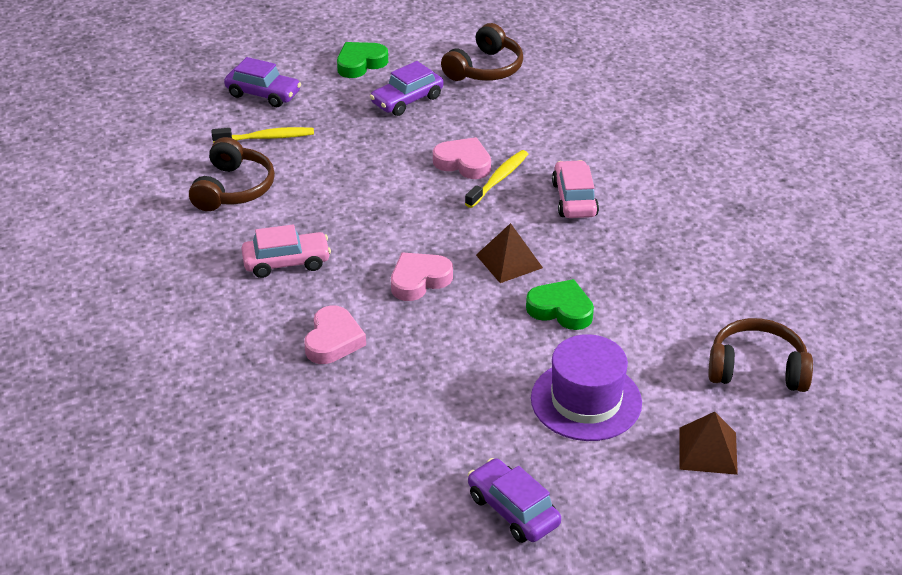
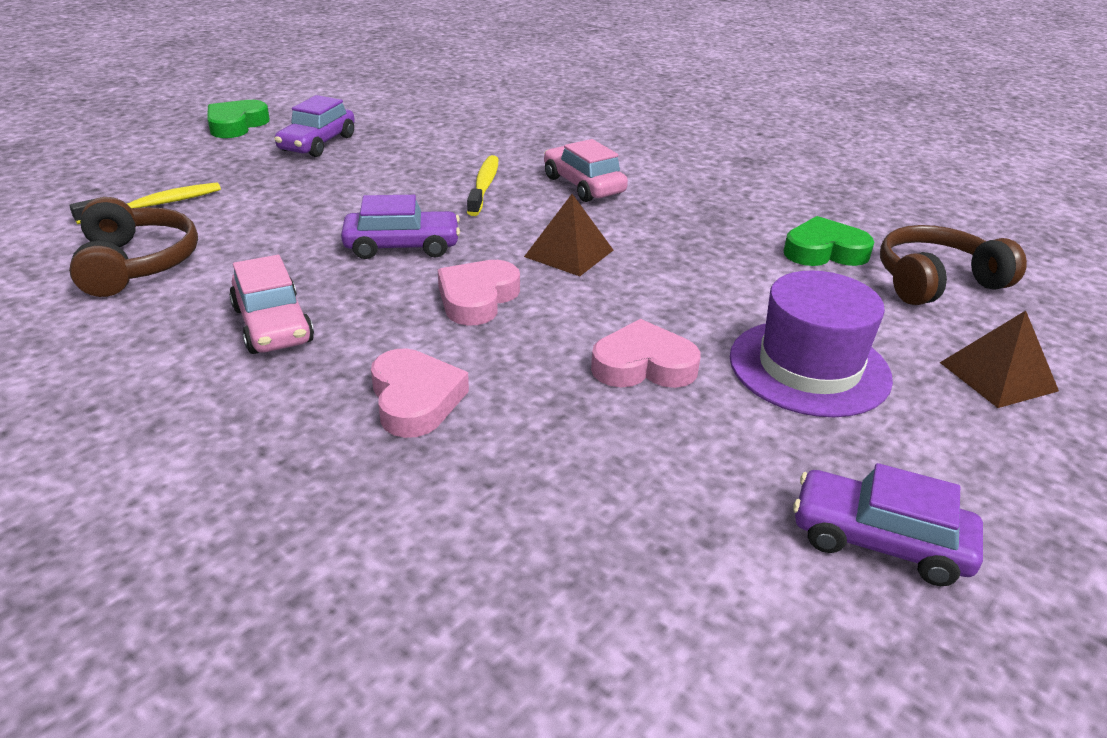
camera: 30 degrees left, 5 degrees down
purple car [224,57,301,107] -> purple car moved to [341,195,460,259]
pink car [241,224,331,278] -> pink car turned 105 degrees clockwise [229,255,314,354]
pink heart [433,137,491,179] -> pink heart moved to [591,319,701,388]
brown headphones [441,23,523,81] -> none
green heart [526,279,594,330] -> green heart moved to [784,216,874,266]

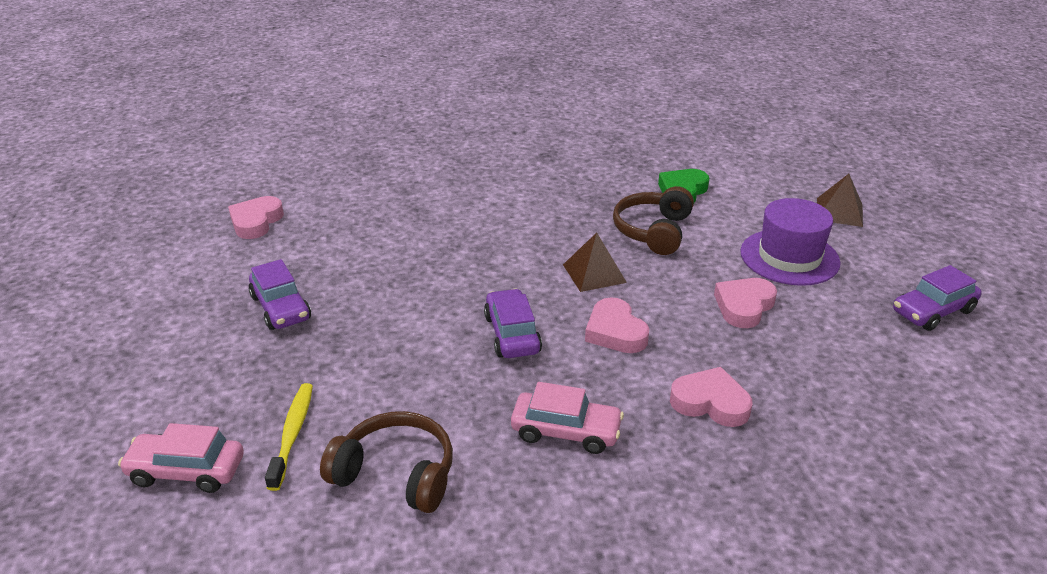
camera: 50 degrees left, 0 degrees up
green heart [207,100,270,138] -> none
purple car [341,195,460,259] -> purple car turned 45 degrees counterclockwise [484,289,542,358]
yellow toothbrush [467,155,499,216] -> none
pink car [544,139,628,202] -> pink car moved to [118,423,244,493]
brown headphones [880,225,1027,305] -> brown headphones moved to [613,186,694,255]
none -> pink heart [228,196,284,239]

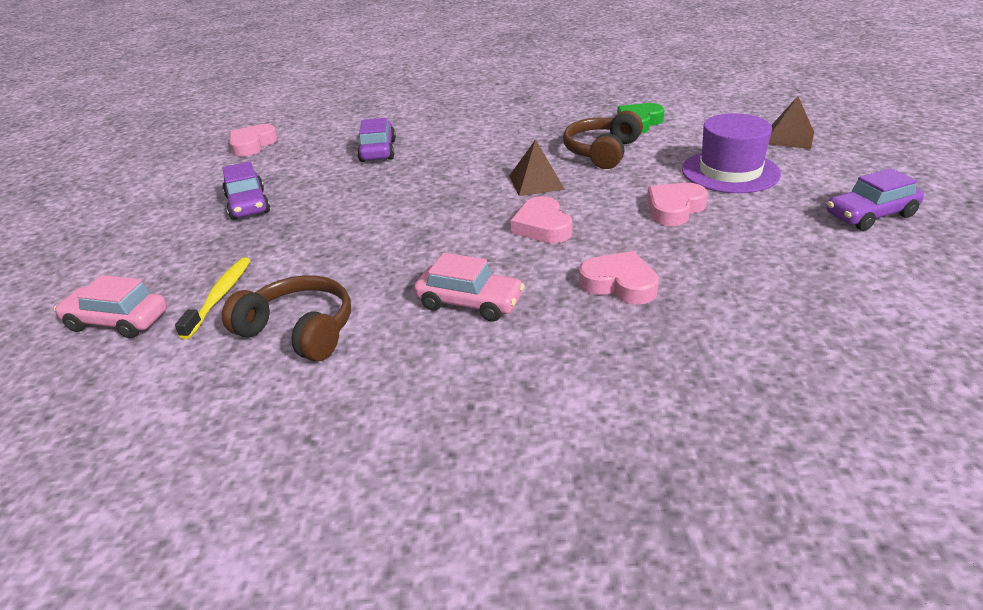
camera: 10 degrees right, 0 degrees up
purple car [484,289,542,358] -> purple car moved to [357,118,396,162]

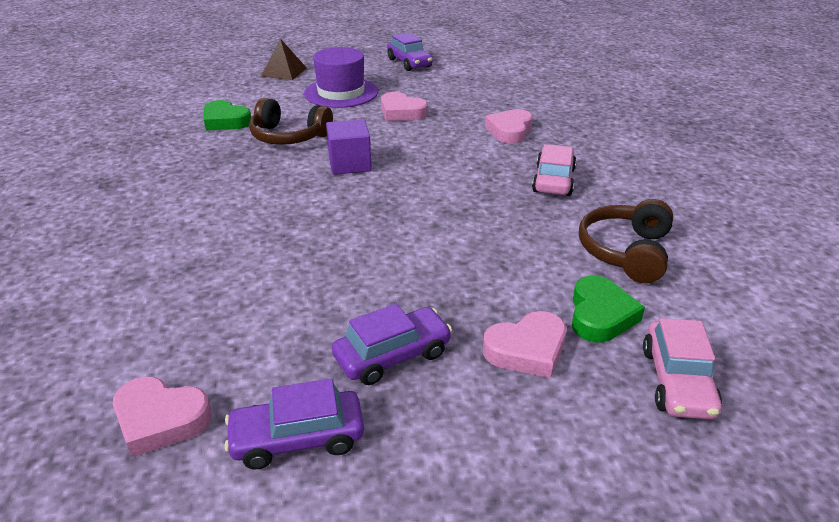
camera: 100 degrees left, 0 degrees up
yellow toothbrush [175,257,251,339] -> green heart [572,275,645,342]
purple car [357,118,396,162] -> purple car moved to [224,379,364,469]
brown pyramid [509,139,565,196] -> purple cube [326,119,372,175]
pink heart [510,196,572,243] -> pink heart moved to [483,311,566,378]

